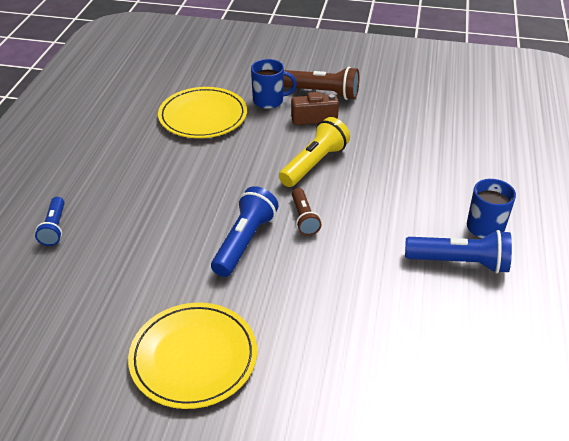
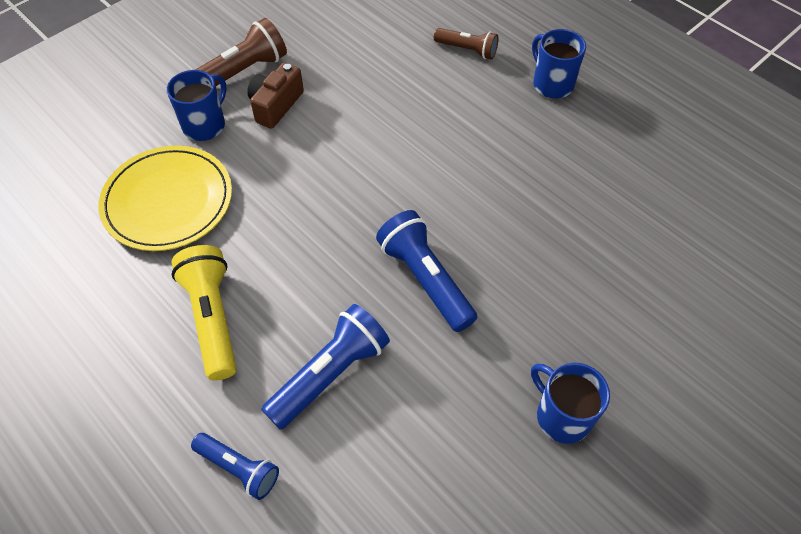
camera: 55 degrees left, 15 degrees up
yellow plate [128,303,257,409] -> blue mug [531,362,610,444]
yellow flashlight [279,117,350,187] -> yellow flashlight moved to [172,245,237,380]
brown flashlight [292,188,322,236] -> brown flashlight moved to [434,28,499,60]
blue flashlight [405,230,512,273] -> blue flashlight moved to [261,304,390,430]

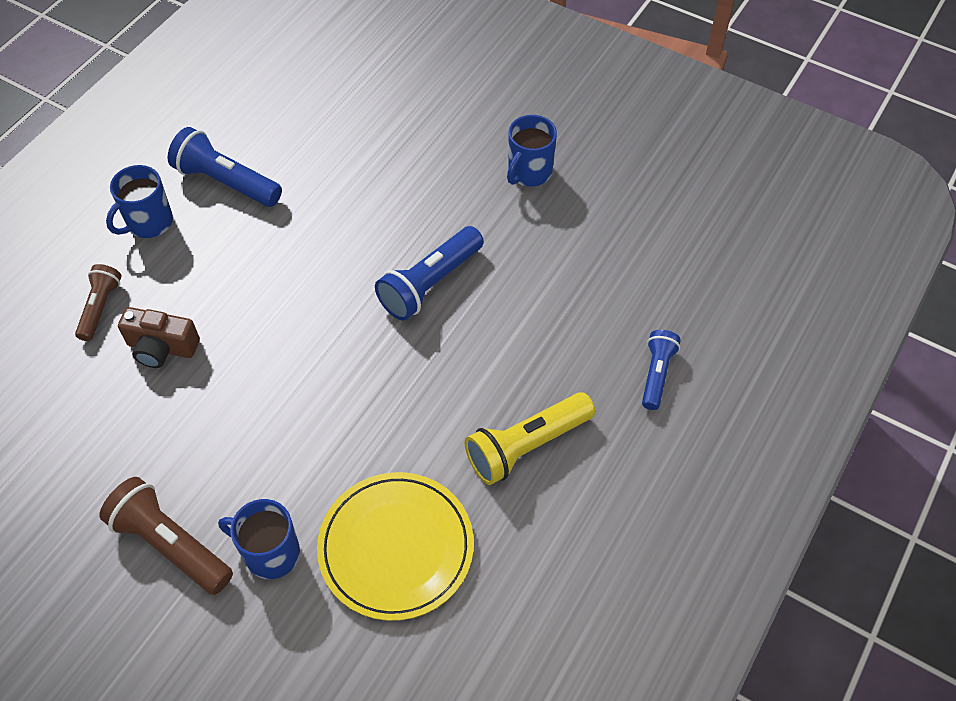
camera: 105 degrees left, 0 degrees up
brown camera [247,63,304,129] -> brown camera moved to [118,307,200,368]
blue flashlight [261,304,390,430] -> blue flashlight moved to [168,127,282,207]

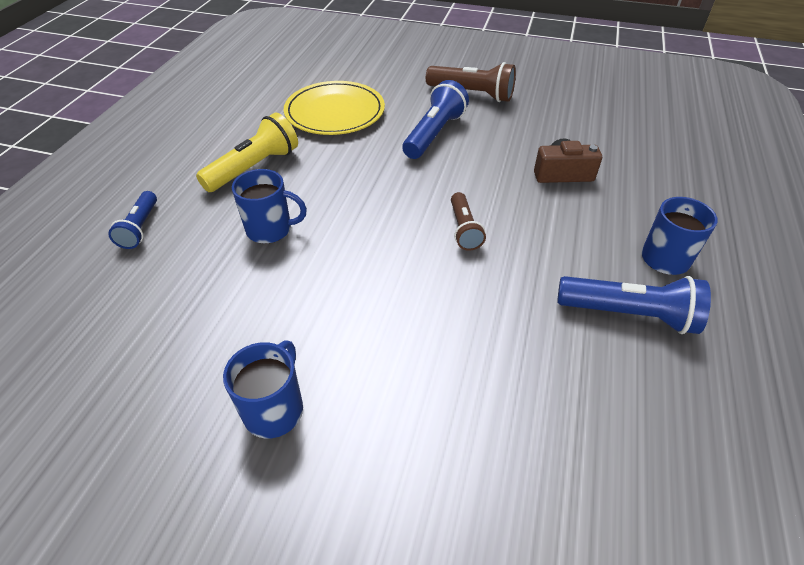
camera: 165 degrees right, 10 degrees down
brown flashlight [75,264,122,341] -> brown flashlight moved to [451,192,486,251]
blue mug [218,499,300,579] -> blue mug moved to [232,169,307,243]
blue flashlight [375,226,484,321] -> blue flashlight moved to [402,80,469,159]

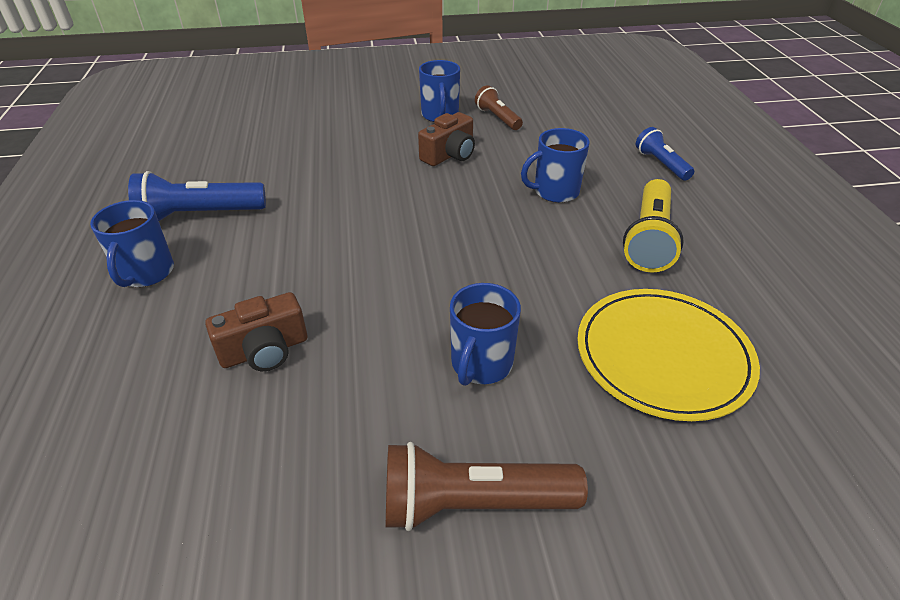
camera: 155 degrees right, 5 degrees down
blue flashlight [402,80,469,159] -> blue mug [450,283,521,386]
brown flashlight [451,192,486,251] -> brown flashlight moved to [475,85,523,130]
none -> brown camera [418,112,475,166]

